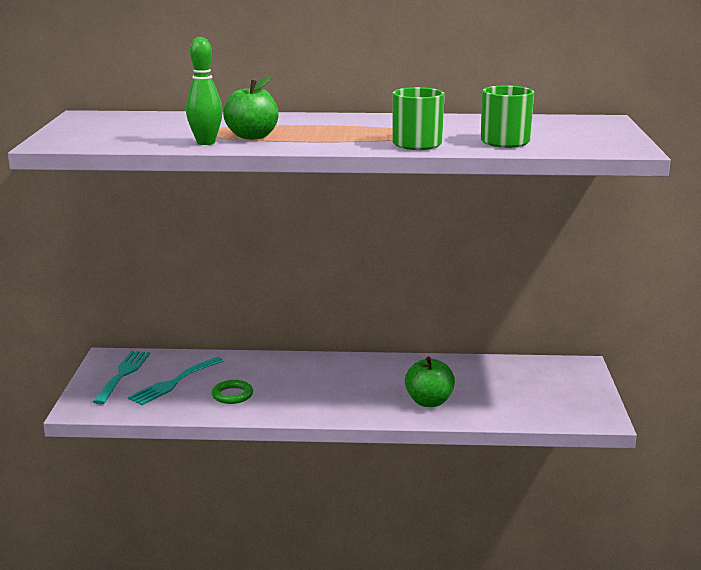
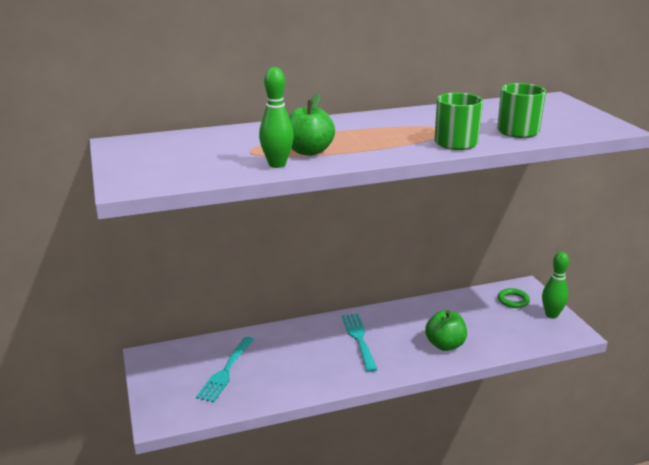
camera: 20 degrees left, 5 degrees up
turquoise fork [93,351,150,405] -> turquoise fork moved to [342,313,377,372]
green ring [212,380,253,404] -> green ring moved to [498,288,530,308]
none -> green bowling pin [542,252,569,318]

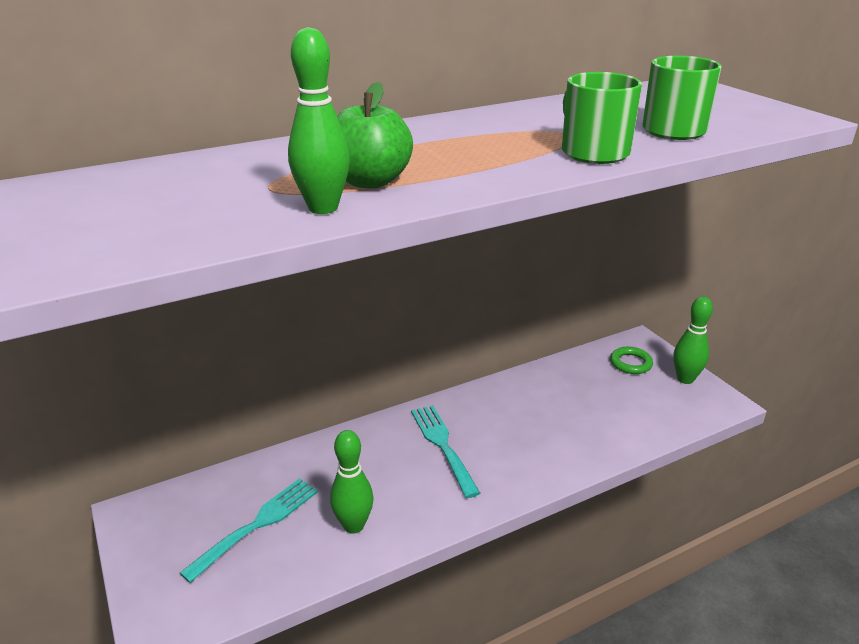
camera: 10 degrees left, 5 degrees up
turquoise fork [196,337,254,403] -> turquoise fork turned 150 degrees counterclockwise [180,478,318,583]
green apple [425,310,467,351] -> none
none -> green bowling pin [330,430,374,534]

